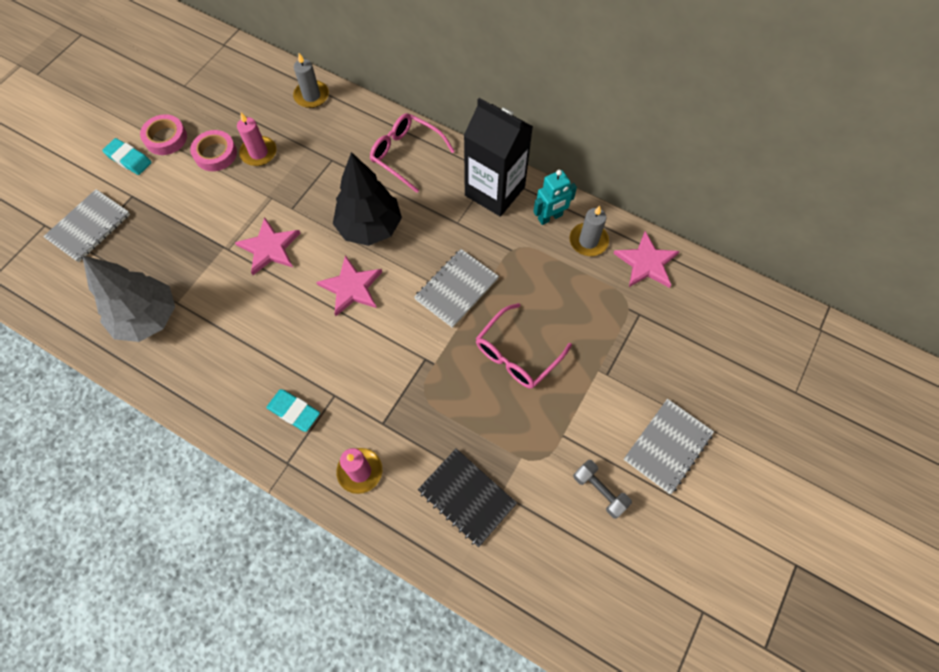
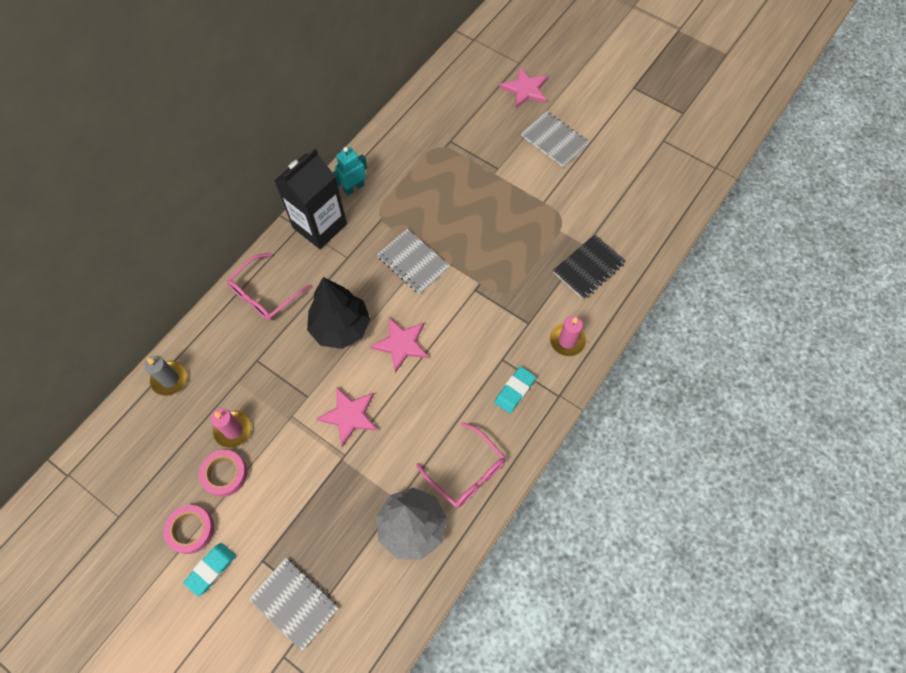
camera: 85 degrees left, 0 degrees up
pink glasses [476,303,572,389] -> pink glasses moved to [416,422,506,508]
turquoise robot [533,170,577,225] -> turquoise robot turned 105 degrees counterclockwise [333,147,367,196]
grey candle [569,206,609,256] -> none
grey dumbbell [573,460,632,519] -> none
pink star [613,231,680,288] -> pink star moved to [499,67,548,108]

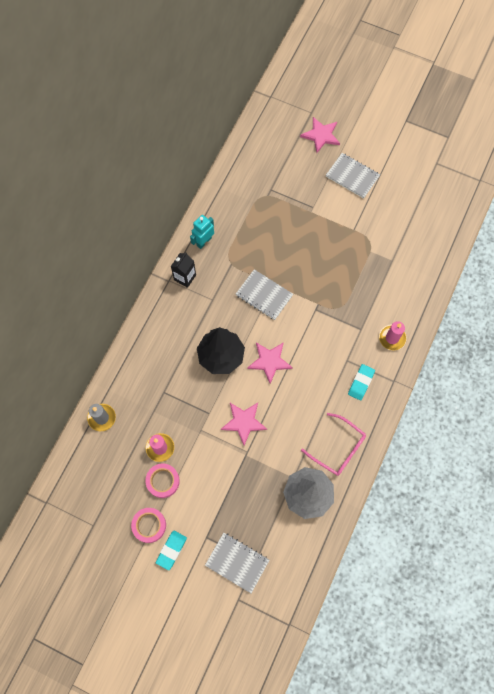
camera: 10 degrees left, 5 degrees up
pink glasses [227,253,311,321] -> none
black carton [274,149,347,249] -> black carton [171,253,196,288], size x0.53
black notebook [553,235,626,300] -> none

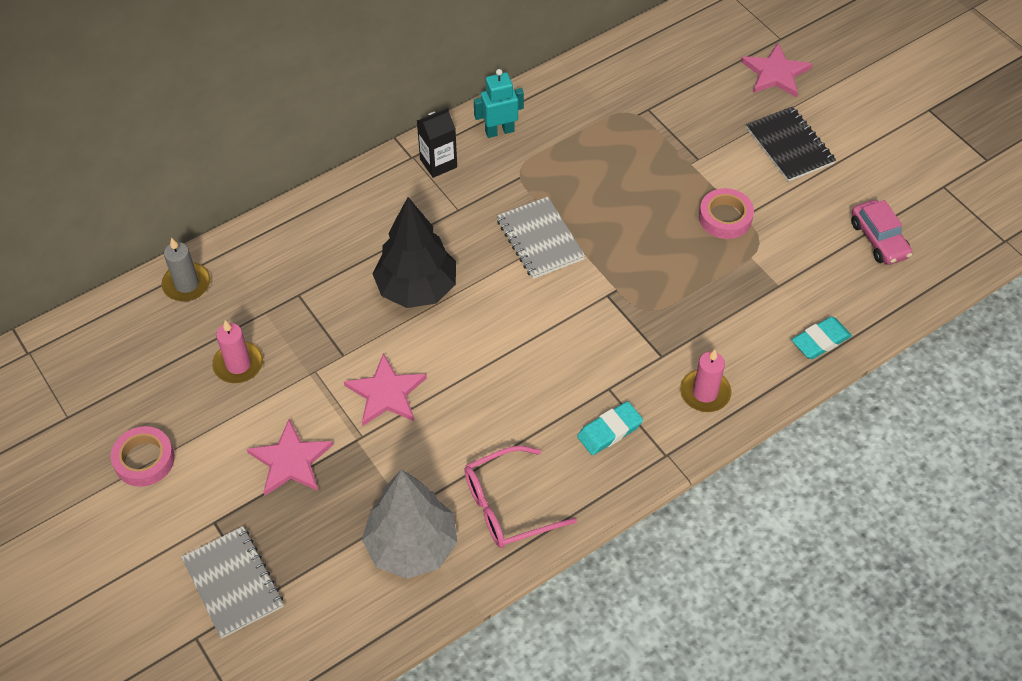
camera: 30 degrees right, 15 degrees down
pink tape [145,464,180,498] -> pink tape moved to [699,188,754,239]
turquoise eraser [156,531,187,570] -> turquoise eraser moved to [792,317,852,359]
pink star [247,342,293,384] -> pink star moved to [247,419,333,496]
pink glasses [301,413,366,476] -> pink glasses turned 90 degrees clockwise [464,446,577,548]
grey notebook [326,153,380,199] -> black notebook [746,106,836,182]
none -> pink car [851,200,912,265]

